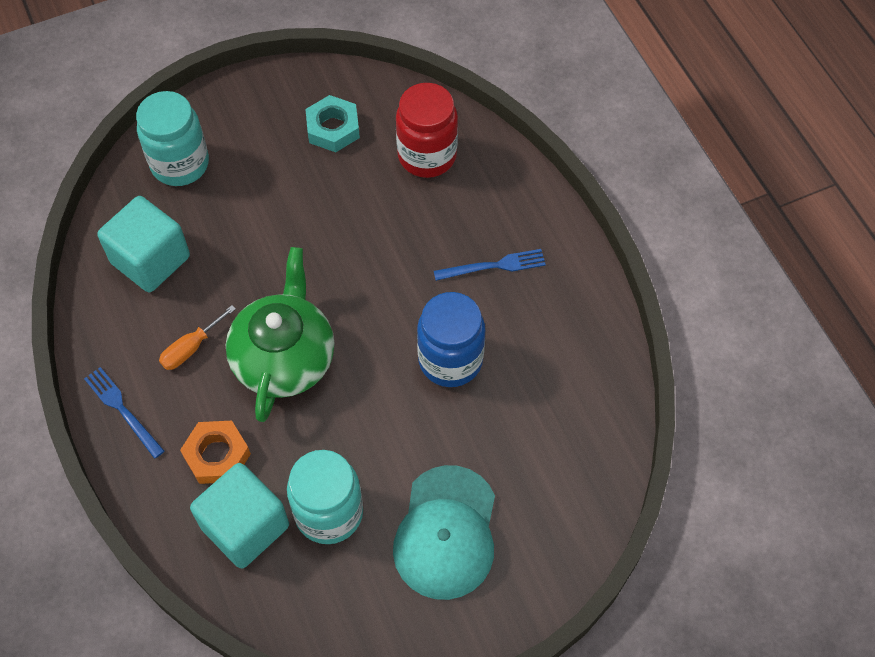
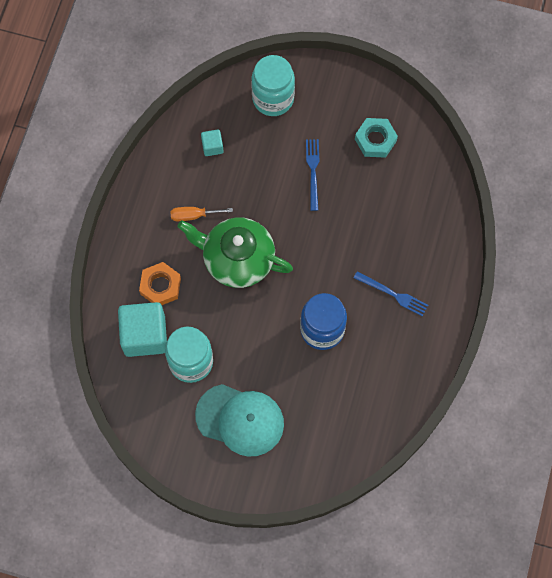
camera: 40 degrees right, 10 degrees up
blue fork [84,367,164,459] -> blue fork moved to [306,139,319,211]
turquoise cube [97,196,190,292] -> turquoise cube [201,130,224,156], size x0.47
green teapot [226,247,334,422] -> green teapot turned 120 degrees counterclockwise [178,218,293,288]
turquoise cap [393,465,495,600] -> turquoise cap turned 120 degrees counterclockwise [195,384,284,457]
red jar [396,83,458,178] -> none

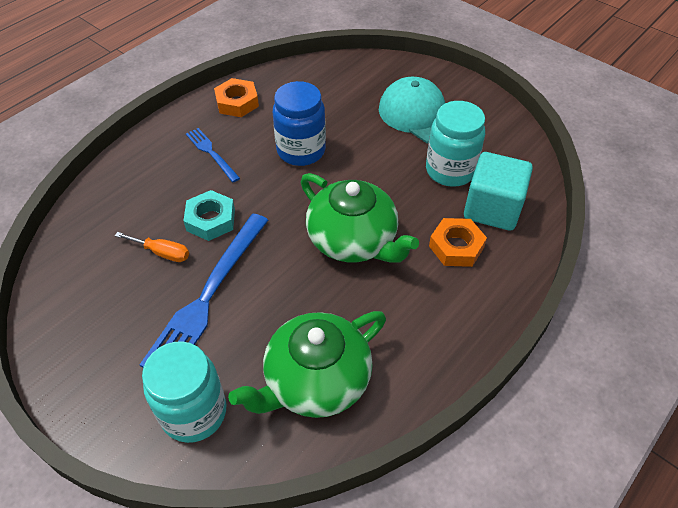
camera: 155 degrees left, 20 degrees down
orange screwdriver [171,207,233,221] -> orange screwdriver moved to [115,232,189,262]
turquoise cube [201,130,224,156] -> green teapot [228,311,386,418]
blue fork [306,139,319,211] -> blue fork [139,214,268,367], size x1.93
turquoise nut [355,118,398,158] -> turquoise nut moved to [183,190,235,241]
none -> orange nut [214,78,259,117]

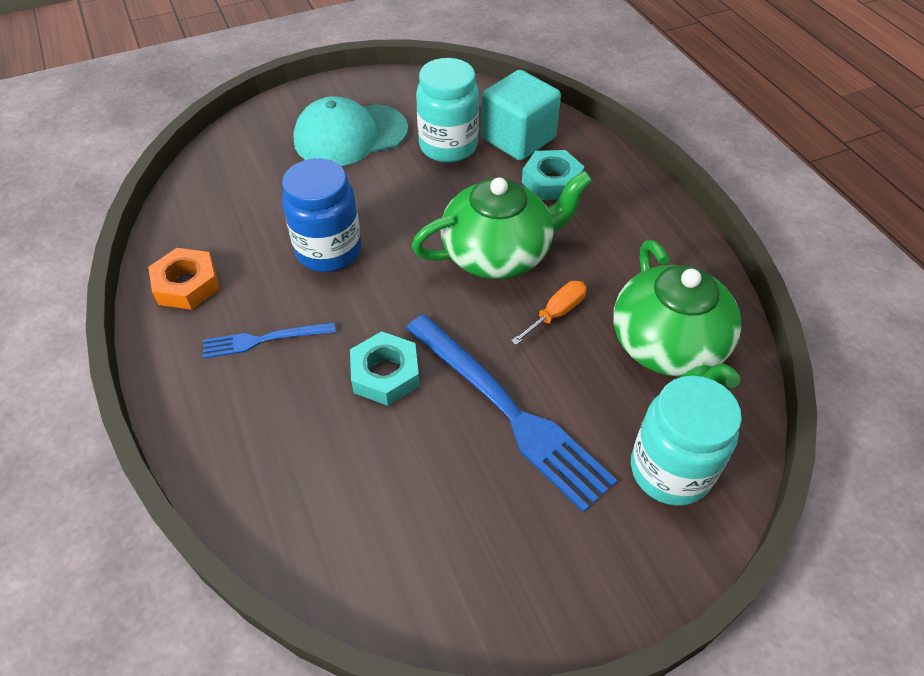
camera: 65 degrees left, 0 degrees up
orange screwdriver [115,232,189,262] -> orange screwdriver moved to [511,281,587,345]
orange nut [429,218,487,267] -> turquoise nut [522,150,584,200]

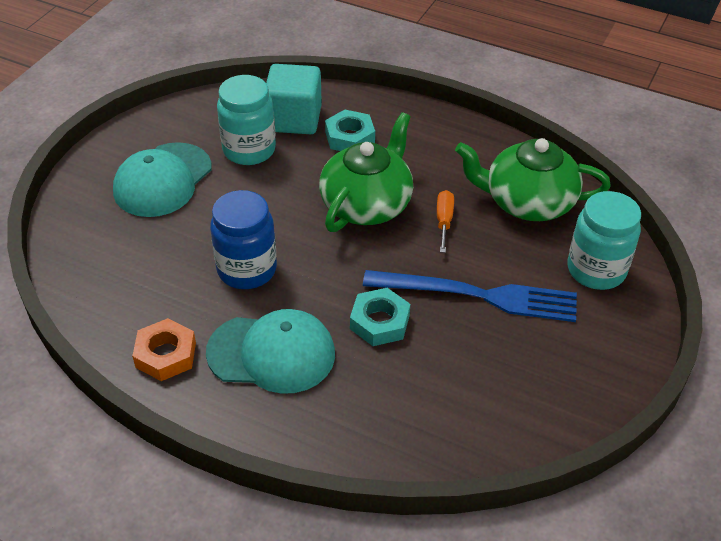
camera: 40 degrees left, 5 degrees down
blue fork [203,322,336,358] -> turquoise cap [206,309,335,394]
green teapot [613,240,742,388] -> green teapot turned 150 degrees clockwise [455,138,611,221]

